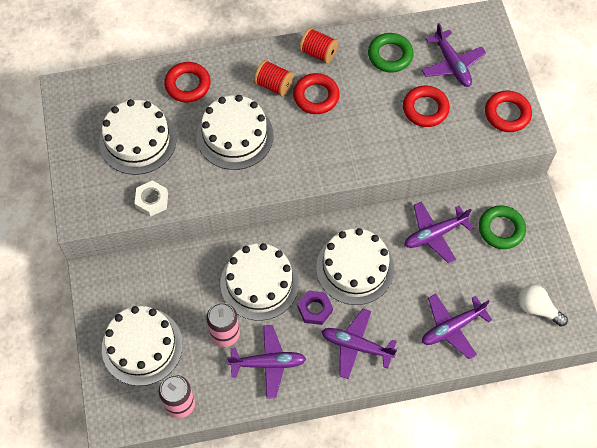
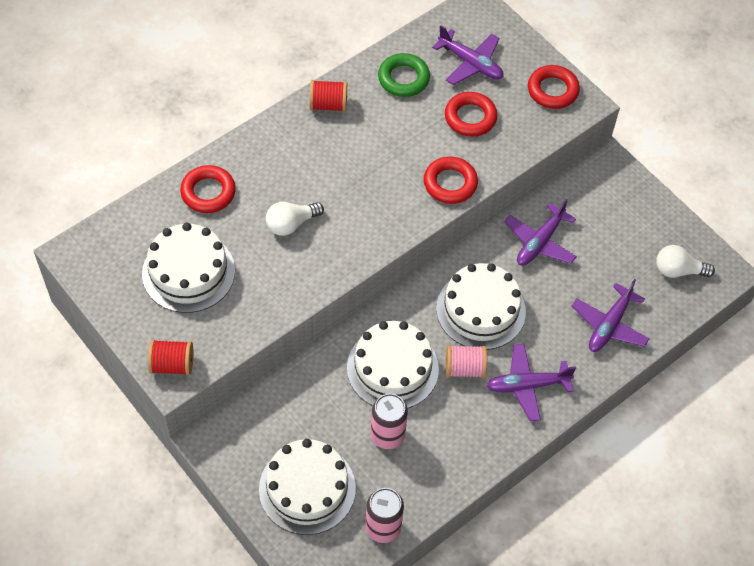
camera: 30 degrees left, 5 degrees down
white nut [134,180,168,217] -> none
white cake [197,95,274,170] -> white light bulb [266,202,324,236]
purple plane [227,325,306,399] -> none
red spool [254,60,294,97] -> red spool moved to [148,340,193,375]
red ring [293,73,340,114] -> red ring moved to [424,156,478,204]
purple nut [298,290,333,325] -> pink spool [446,345,487,378]
green ring [479,205,526,249] -> none

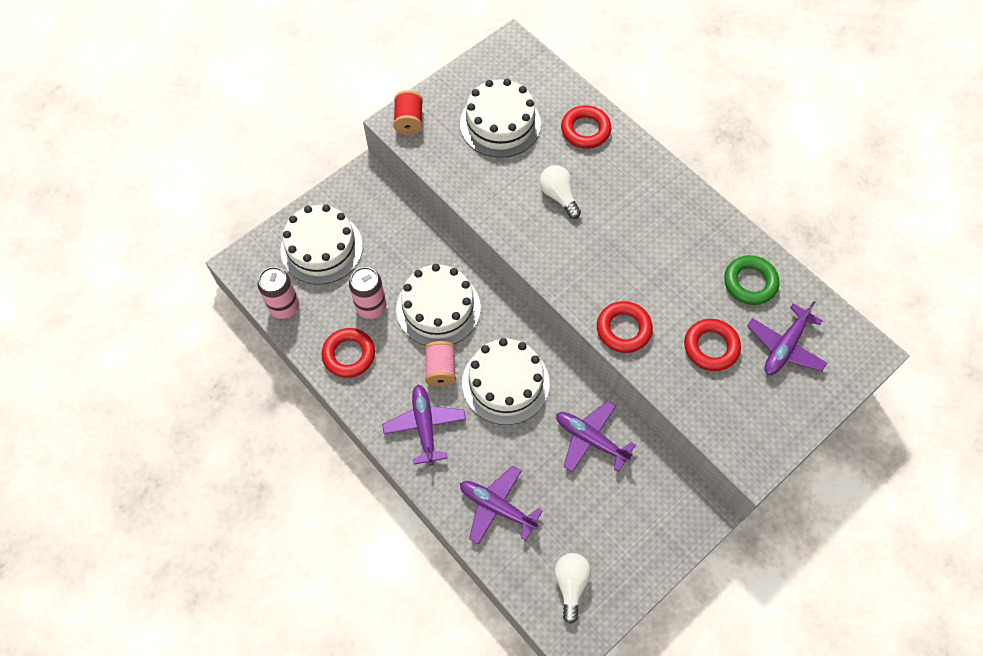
camera: 90 degrees right, 5 degrees up
red spool [310,80,347,112] -> none
red ring [528,65,580,109] -> red ring moved to [322,328,375,378]

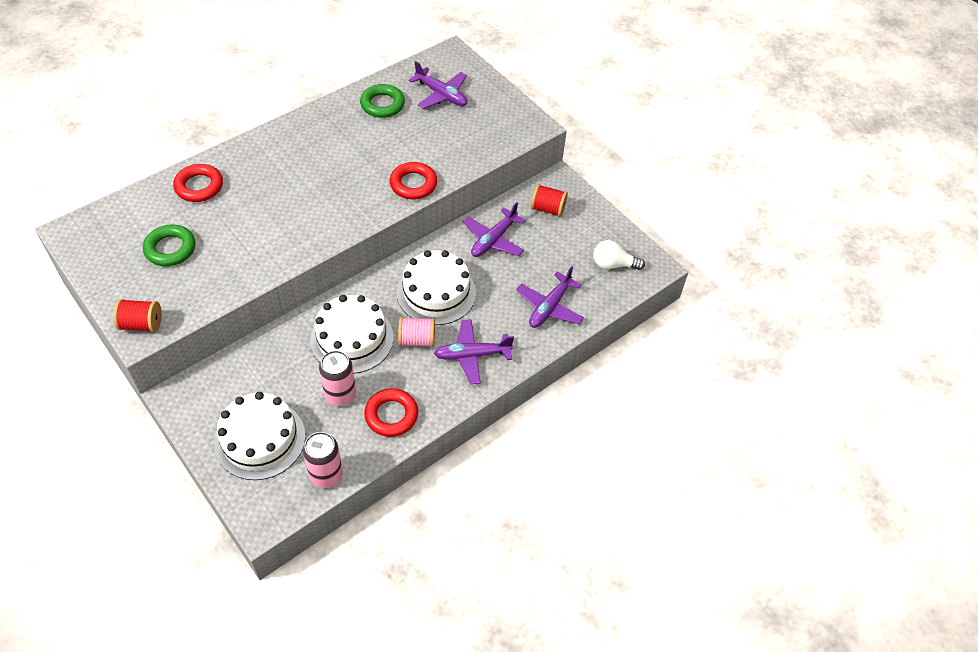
camera: 90 degrees left, 10 degrees down
white cake [460,79,541,158] -> green ring [143,224,195,266]
white light bulb [539,165,581,219] -> none
red ring [684,319,741,371] -> none
none -> red spool [531,184,568,217]

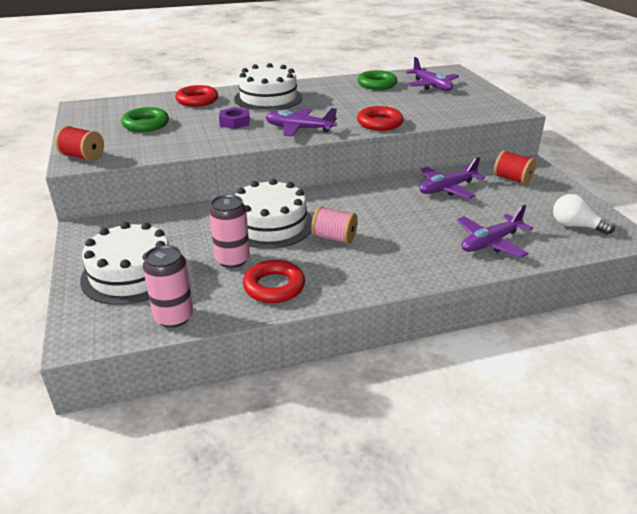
camera: 25 degrees right, 20 degrees down
white cake [397,250,476,325] -> white cake moved to [234,63,303,111]
purple plane [434,319,514,384] -> purple plane moved to [265,108,337,137]
none -> purple nut [219,107,250,129]

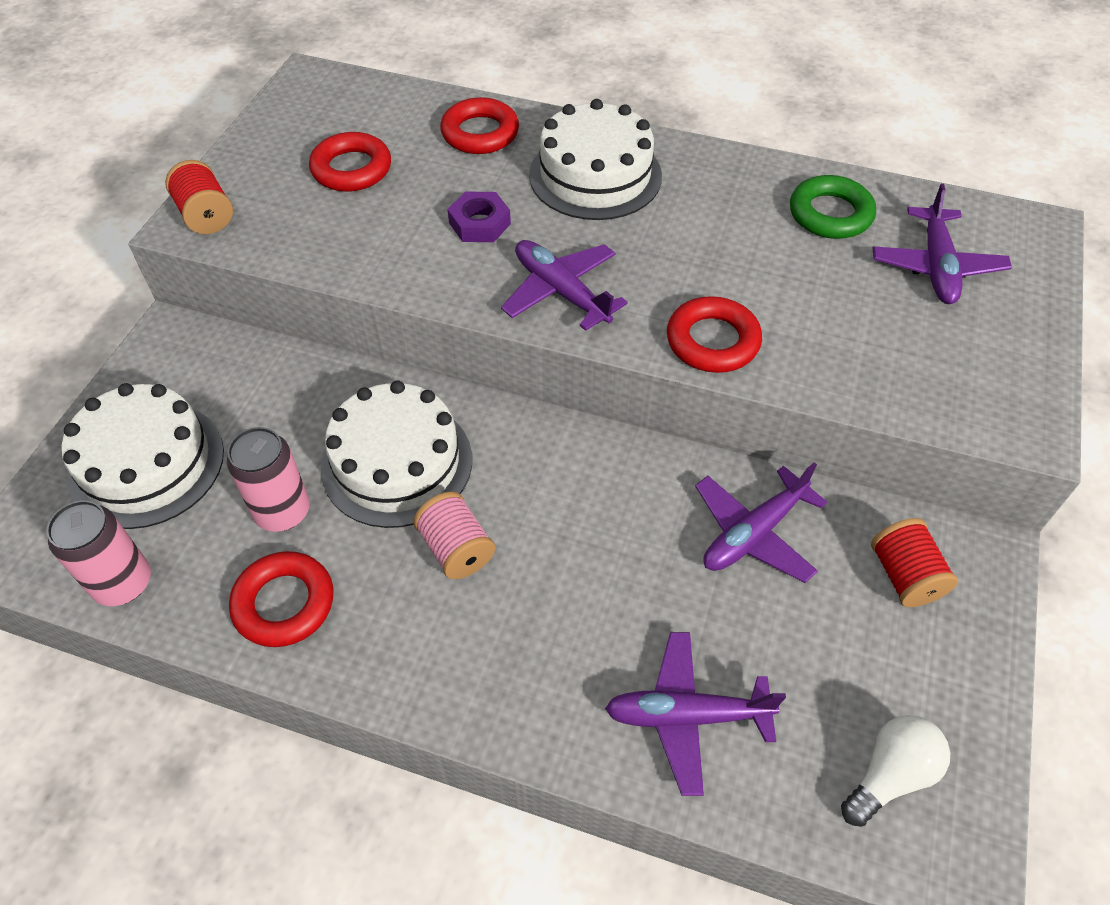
camera: 35 degrees right, 20 degrees up
green ring [121,107,169,132] -> red ring [309,132,391,192]
purple plane [419,157,485,199] -> purple plane turned 45 degrees counterclockwise [695,462,827,583]
white light bulb [553,194,615,235] -> white light bulb turned 75 degrees clockwise [841,715,950,827]

